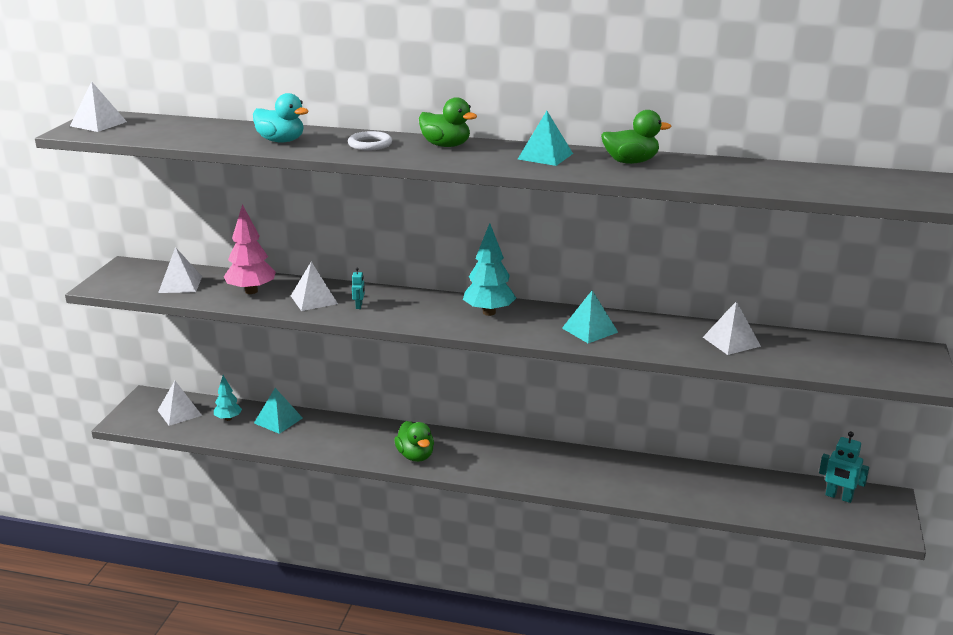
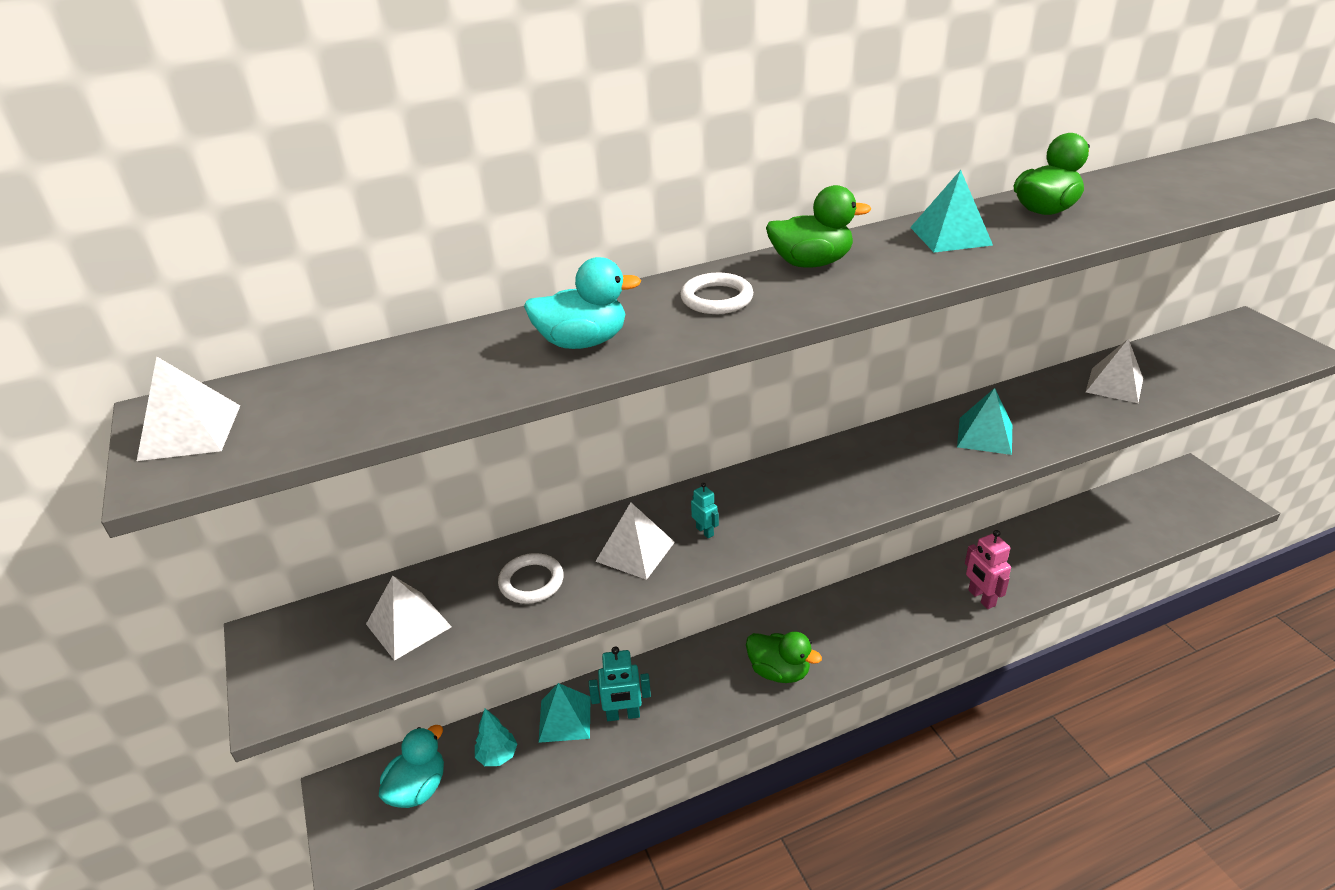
camera: 35 degrees left, 10 degrees up
white pyramid [157,381,202,426] -> turquoise duck [379,725,444,808]
pink tree [224,204,276,294] -> white ring [498,553,564,604]
turquoise tree [463,223,516,316] -> none
turquoise robot [819,431,869,503] -> turquoise robot moved to [589,646,651,721]
none -> pink robot [965,530,1011,609]

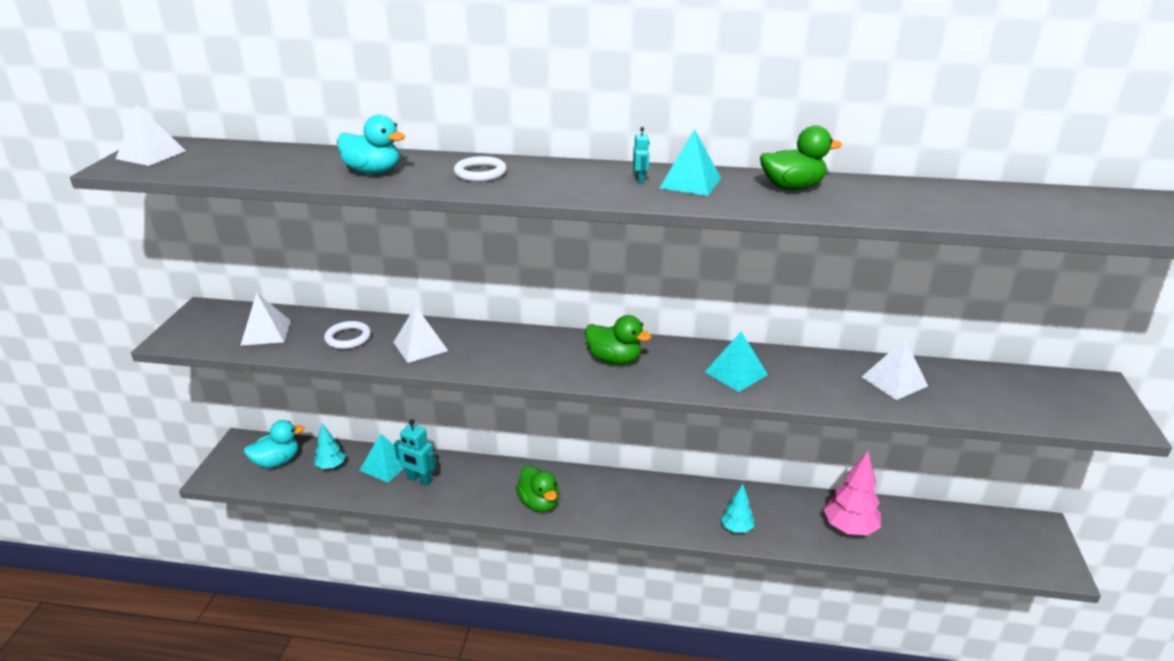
camera: 30 degrees right, 5 degrees down
turquoise robot [691,483,719,539] -> turquoise robot moved to [633,127,649,183]
green duck [766,185,871,268] -> green duck moved to [585,315,651,364]
pink robot [965,530,1011,609] -> turquoise tree [721,484,754,533]
none -> pink tree [824,451,881,536]

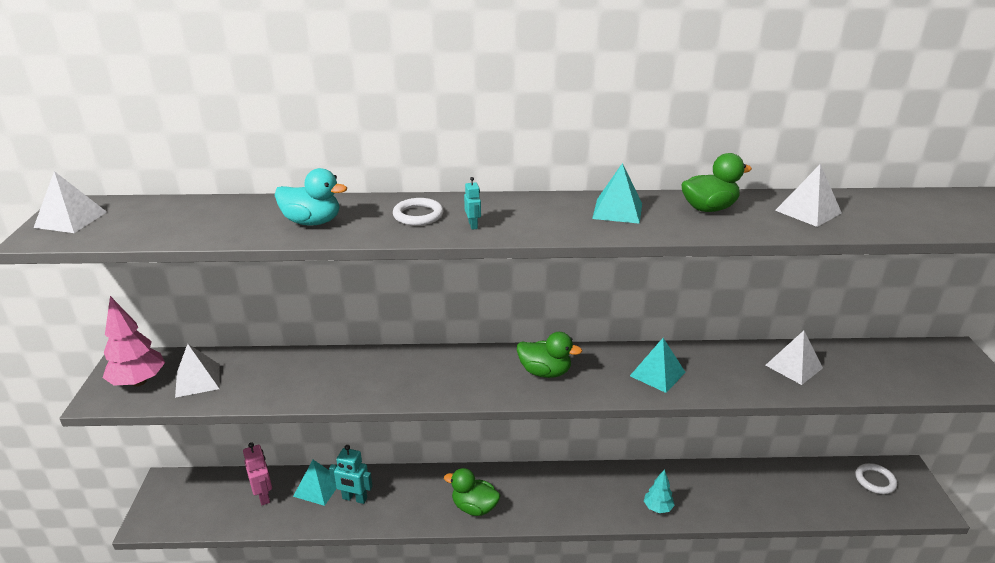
camera: 10 degrees left, 0 degrees up
turquoise duck [243,420,304,468] -> none
turquoise tree [314,424,345,469] -> pink robot [243,442,272,505]
white ring [324,321,371,349] -> white ring moved to [855,463,897,494]
white pyramid [393,306,448,363] -> white pyramid moved to [775,164,842,227]
green duck [516,466,559,512] -> green duck turned 150 degrees clockwise [444,468,500,516]
turquoise robot [633,127,649,183] -> turquoise robot moved to [464,177,481,230]
pink tree [824,451,881,536] -> pink tree moved to [103,296,165,387]

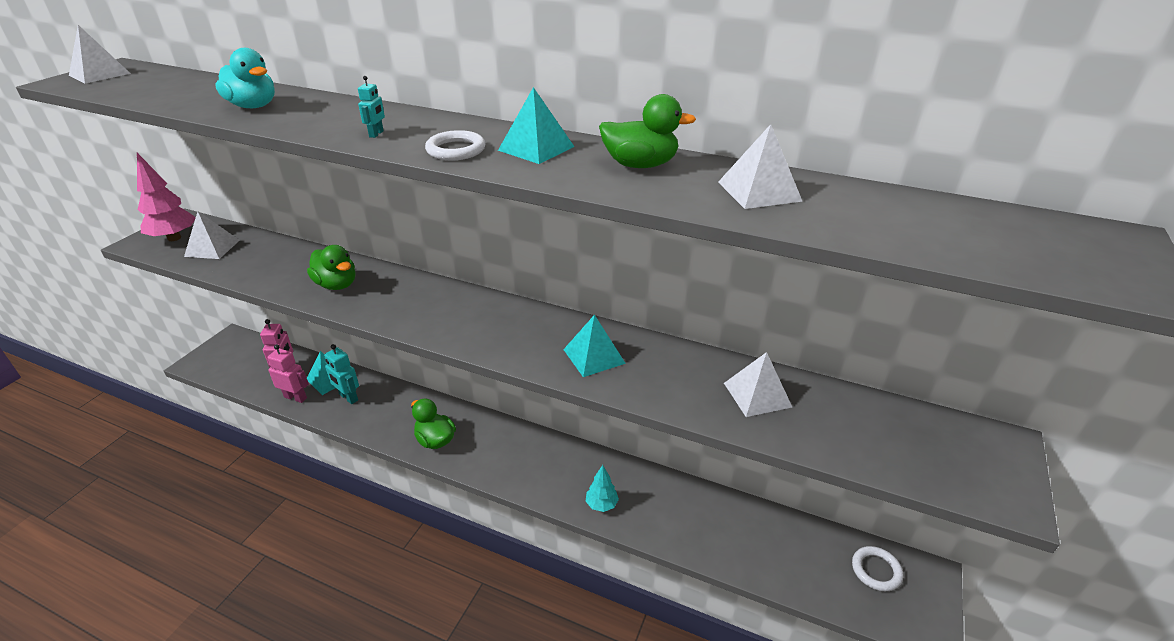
camera: 25 degrees right, 5 degrees up
white ring [393,198,443,226] -> white ring moved to [425,130,485,160]
green duck [517,332,582,378] -> green duck moved to [307,245,355,290]
none -> pink robot [267,344,309,403]

